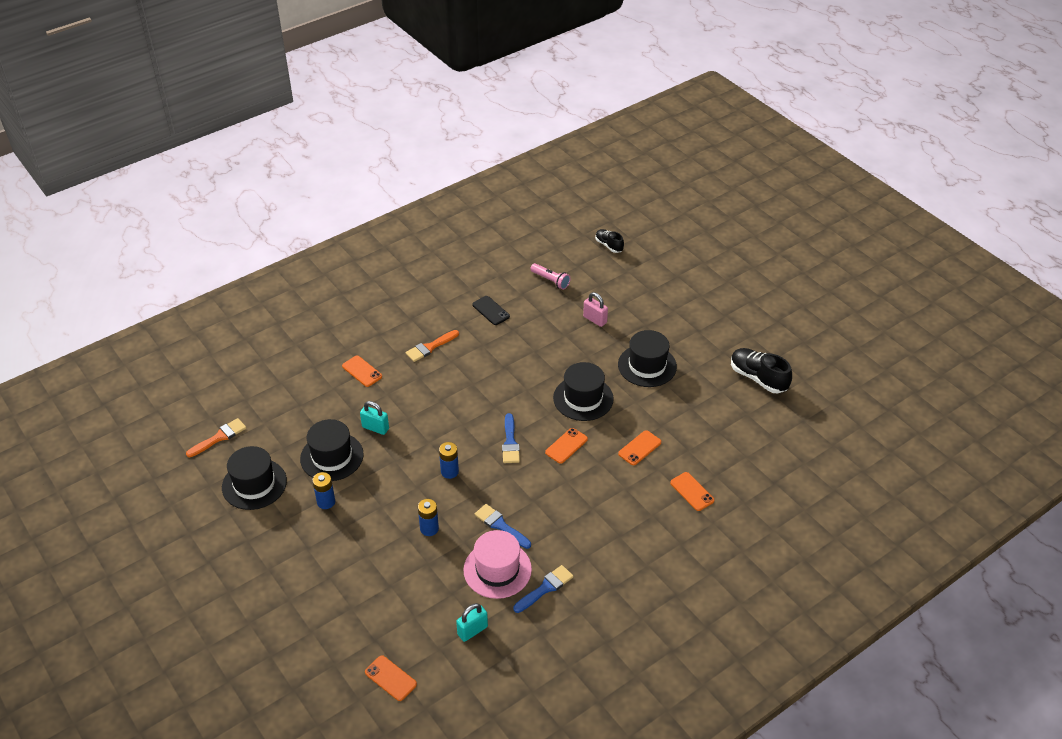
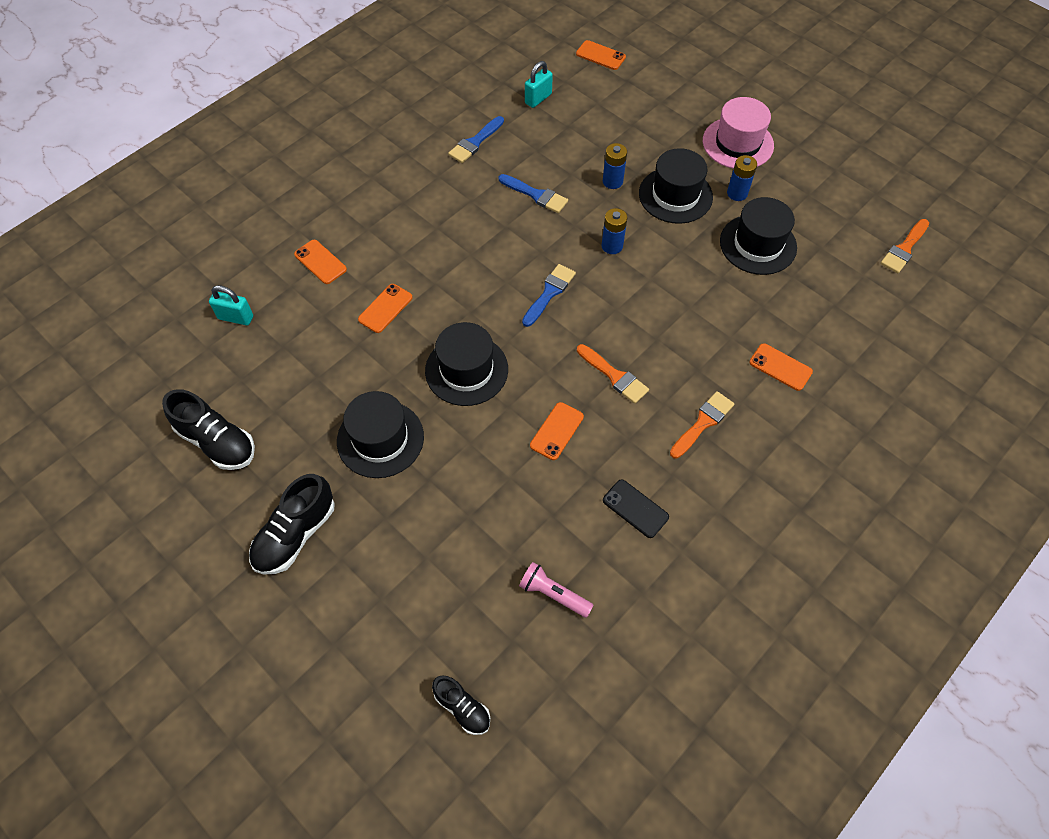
camera: 170 degrees right, 15 degrees up
black hat [222,446,287,510] -> black hat moved to [639,148,713,224]
turquoise padlock [360,401,389,435] -> turquoise padlock moved to [209,285,253,325]
pink hat [464,530,532,599] -> pink hat moved to [703,97,774,169]
blue brush [502,413,520,463] -> blue brush turned 45 degrees clockwise [522,264,576,327]
orange phone [545,428,588,464] -> orange phone moved to [530,402,584,460]
pink padlock [583,292,608,327] -> none
none -> black shoe [249,474,335,575]
none -> orange brush [577,344,649,404]

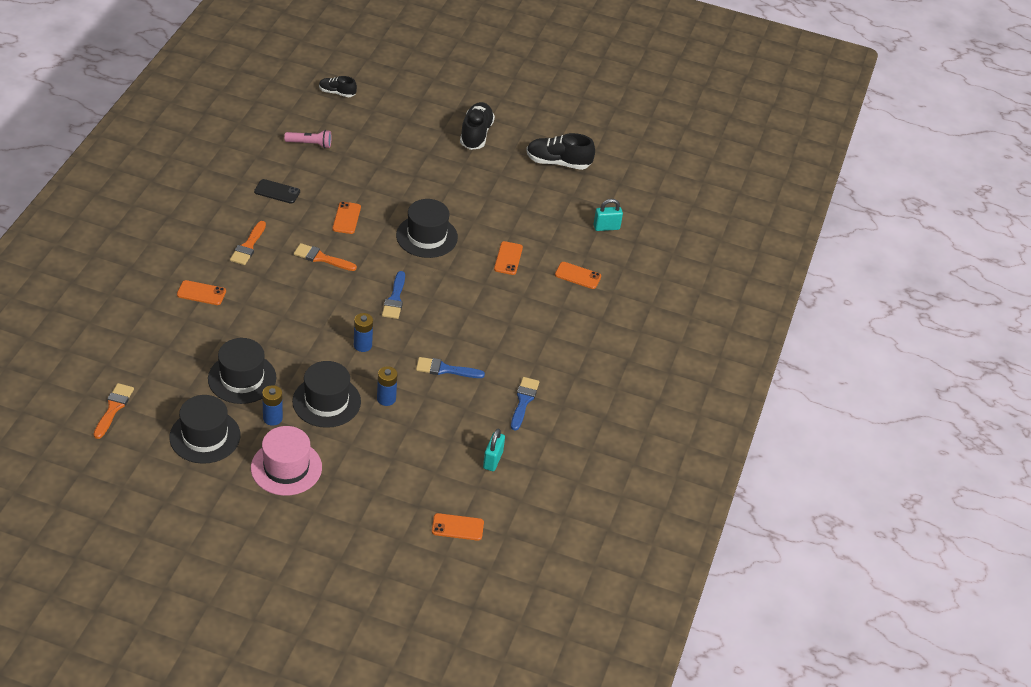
camera: 150 degrees right, 15 degrees down
black hat [337,391,424,478] -> black hat moved to [169,395,240,464]

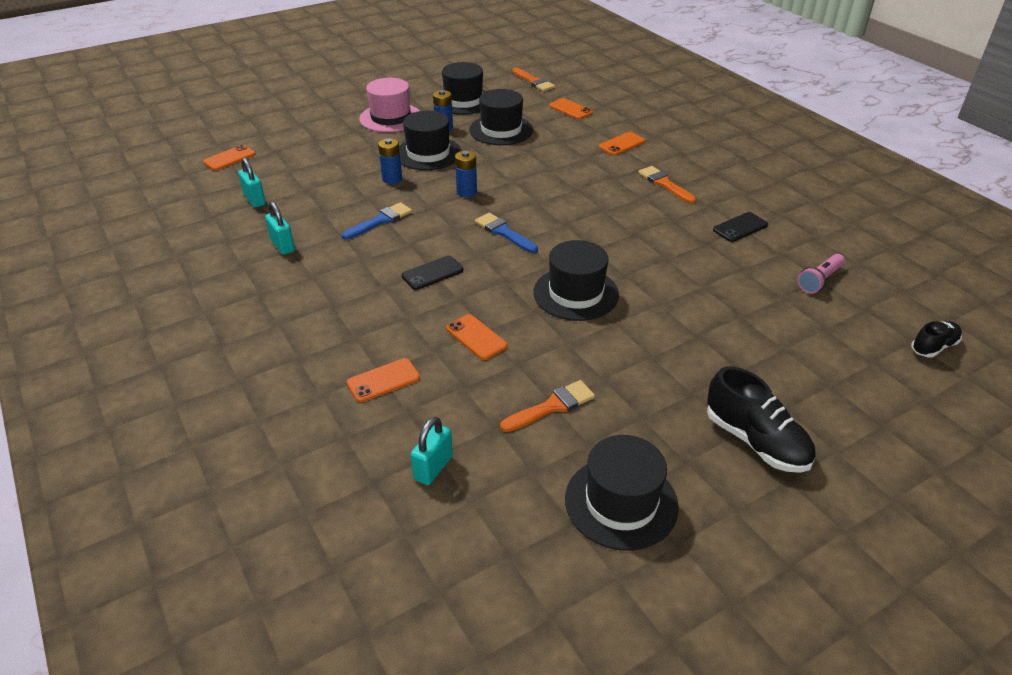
camera: 135 degrees right, 5 degrees down
orange brush [294,243,357,271] -> orange brush moved to [500,380,595,432]
orange phone [332,202,361,234] -> orange phone moved to [549,98,593,119]
blue brush [511,377,539,431] -> turquoise padlock [265,201,295,255]
black shoe [526,133,595,170] -> black hat [565,435,679,551]
none -> black phone [402,256,463,290]

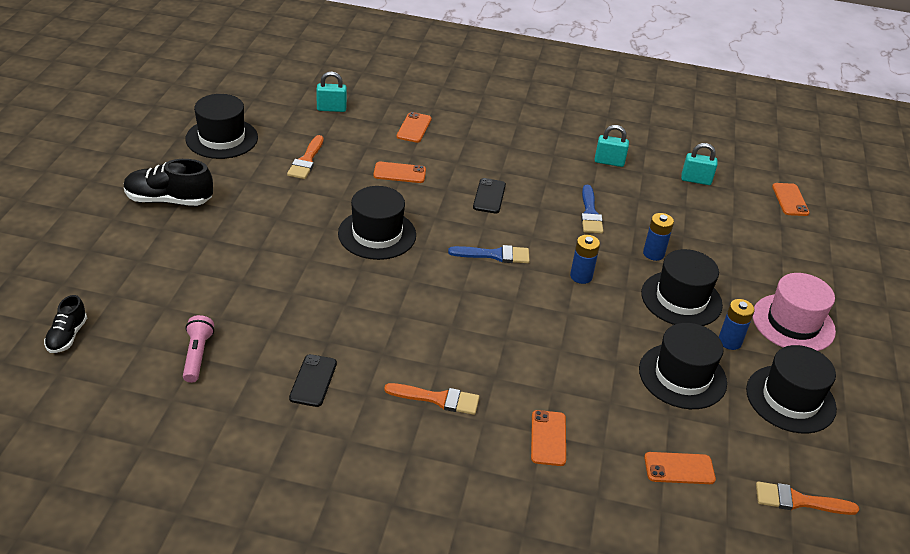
camera: 130 degrees right, 0 degrees up
turquoise padlock [410,417,453,485] -> turquoise padlock turned 75 degrees counterclockwise [316,71,347,112]

